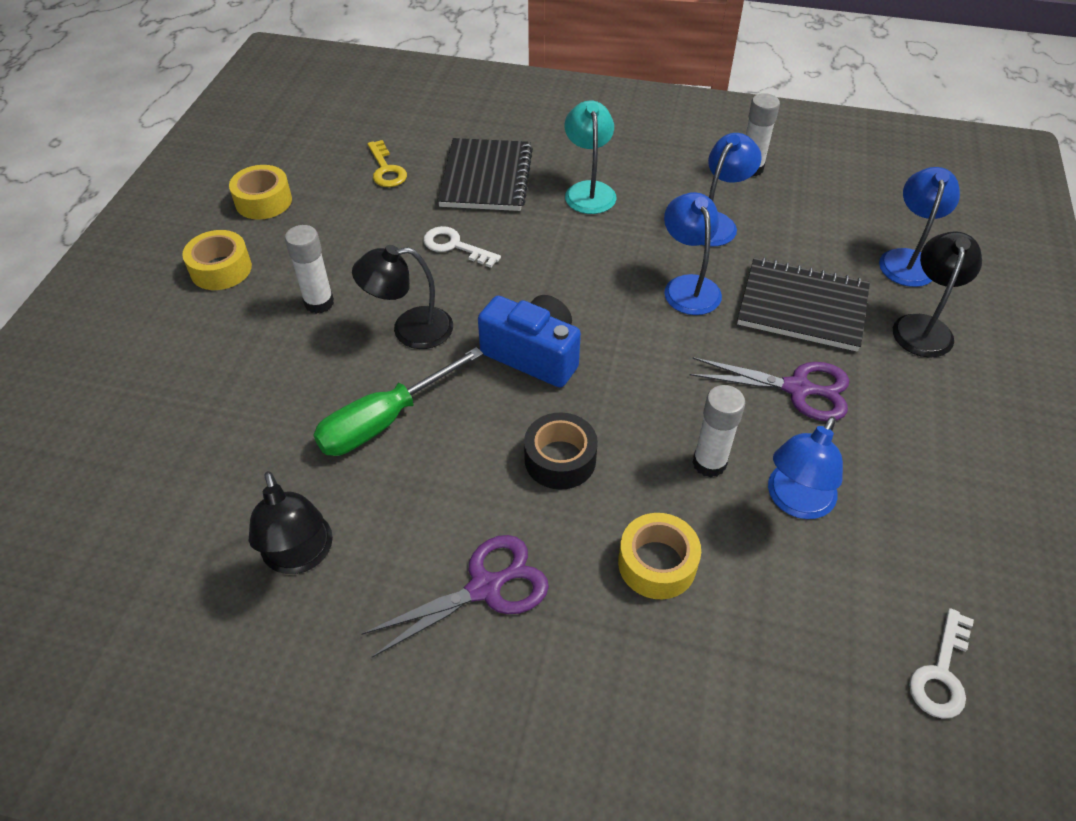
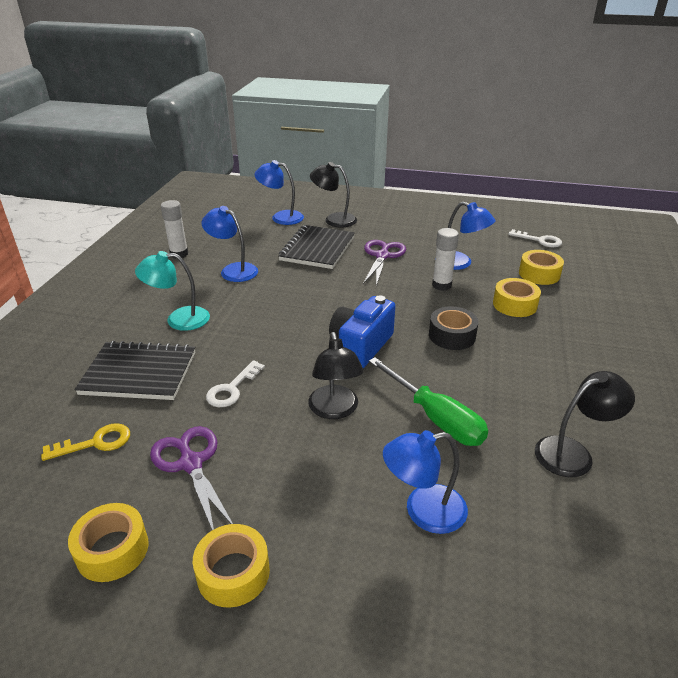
camera: 90 degrees left, 15 degrees down
white glue stick [285,225,334,314] -> none
purple scissors [361,535,549,658] -> purple scissors moved to [150,426,233,530]
blue lamp [664,192,722,315] -> blue lamp moved to [383,430,468,534]
none -> yellow tape [519,250,564,285]

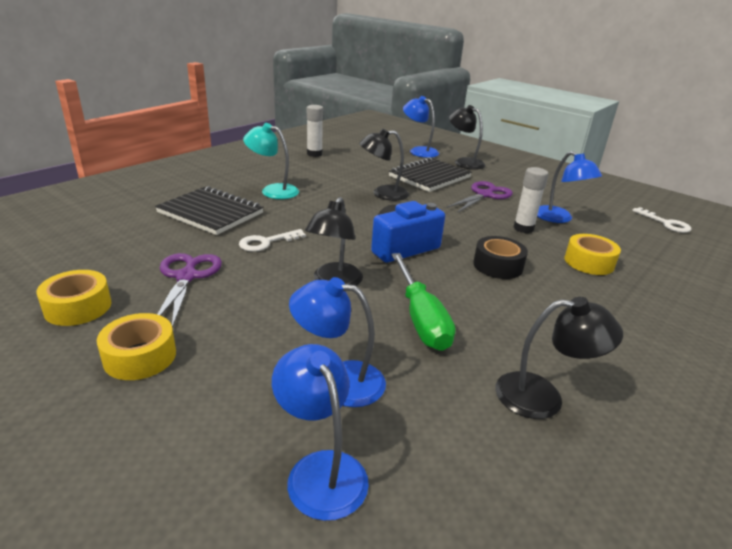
camera: 25 degrees right, 5 degrees down
yellow key [41,423,130,461] -> none
blue lamp [202,206,258,282] -> blue lamp moved to [272,344,369,521]
yellow tape [519,250,564,285] -> none
none -> black lamp [359,128,409,201]

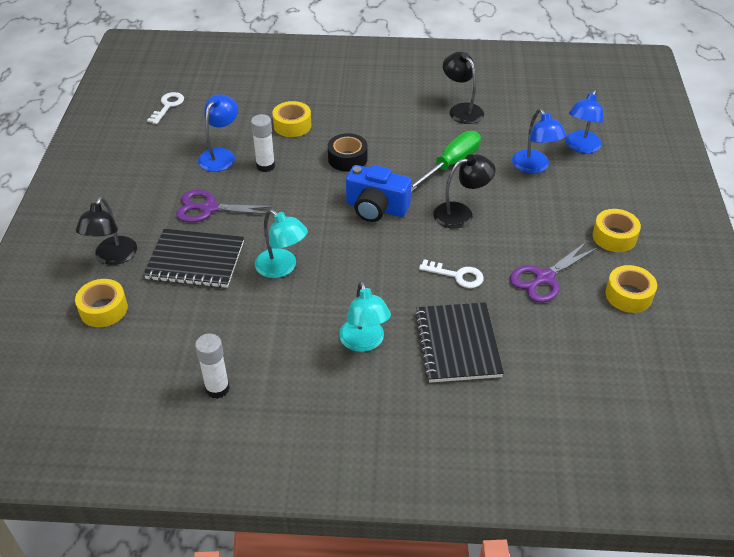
camera: 125 degrees left, 15 degrees up
black lamp [359,128,409,201] -> turquoise lamp [255,209,308,278]
blue lamp [403,96,439,158] -> yellow tape [75,279,128,327]

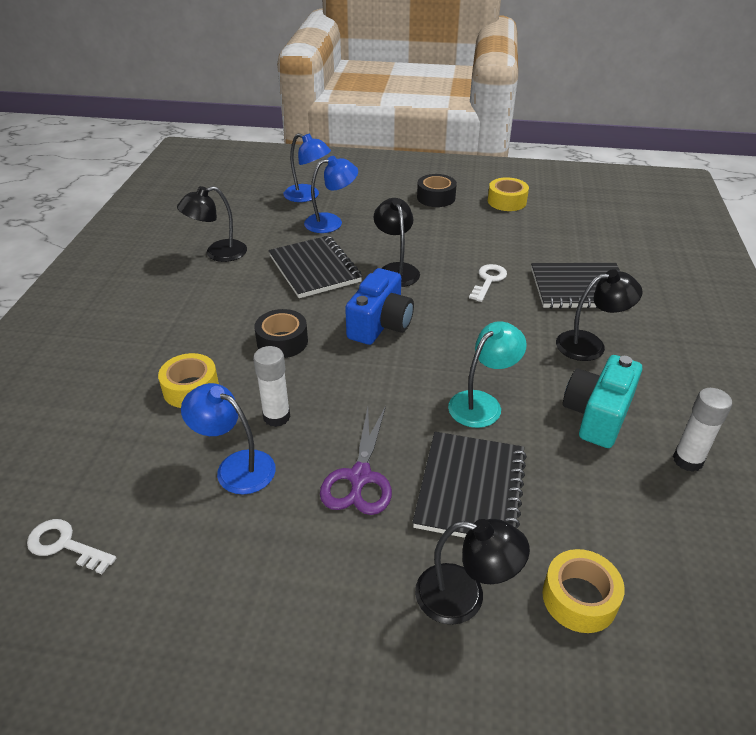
camera: 85 degrees left, 5 degrees down
turquoise lamp [339,281,391,352] -> black lamp [556,269,643,361]
green screwdriver [411,131,481,192] -> black notebook [269,236,362,298]
purple scissors [510,241,598,303] -> none
yellow tape [593,209,641,252] -> black tape [417,174,457,207]
none -> turquoise camera [563,355,642,448]

